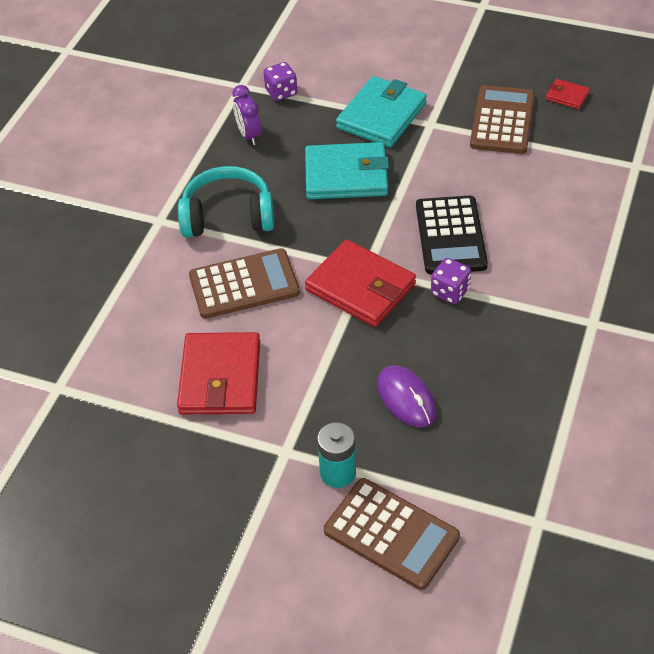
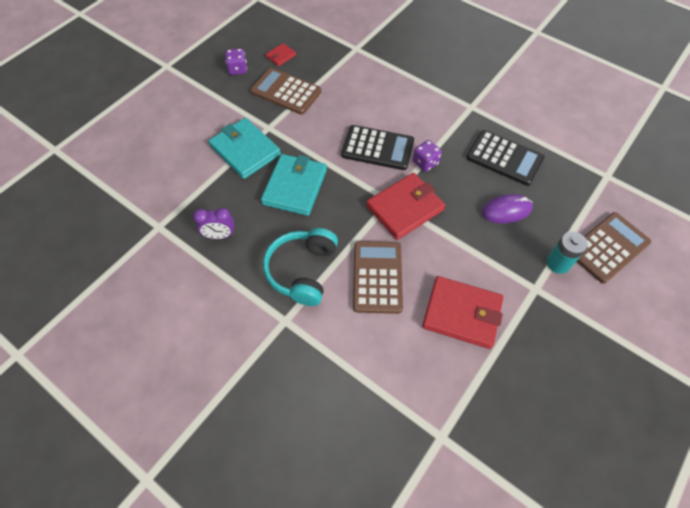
camera: 75 degrees left, 10 degrees up
purple dice [263,62,297,101] -> purple dice moved to [225,49,247,75]
none -> black calculator [466,130,545,186]

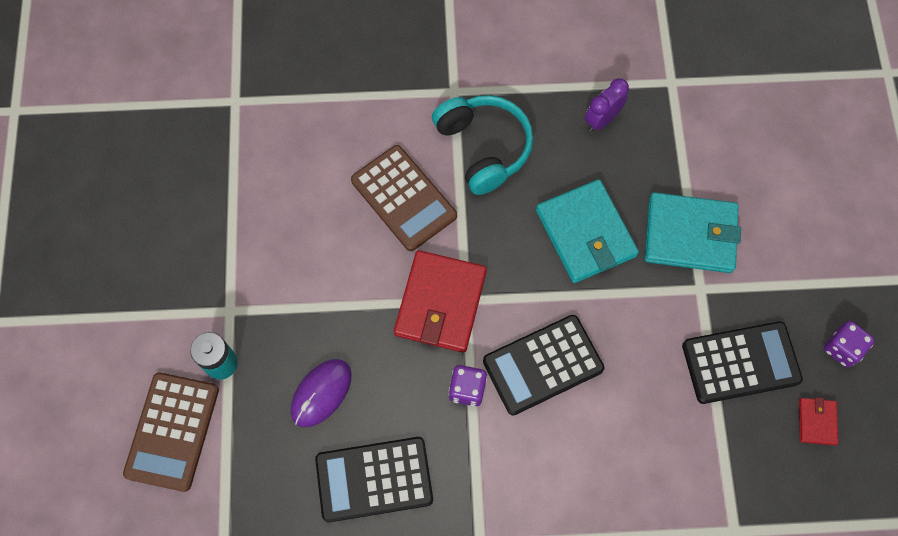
camera: 140 degrees right, 10 degrees up
brown calculator [251,68,321,115] -> black calculator [682,321,803,404]
red wallet [422,276,503,349] -> none

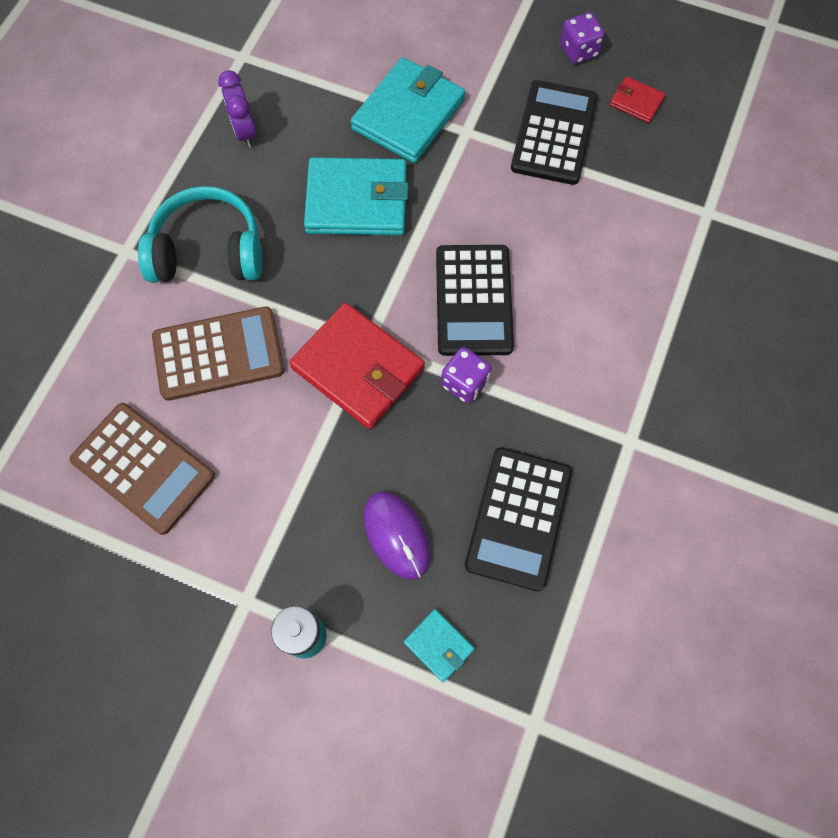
camera: 65 degrees left, 0 degrees up
brown calculator [123,372,219,492] -> brown calculator moved to [70,403,215,535]
none -> turquoise wallet [404,609,475,682]

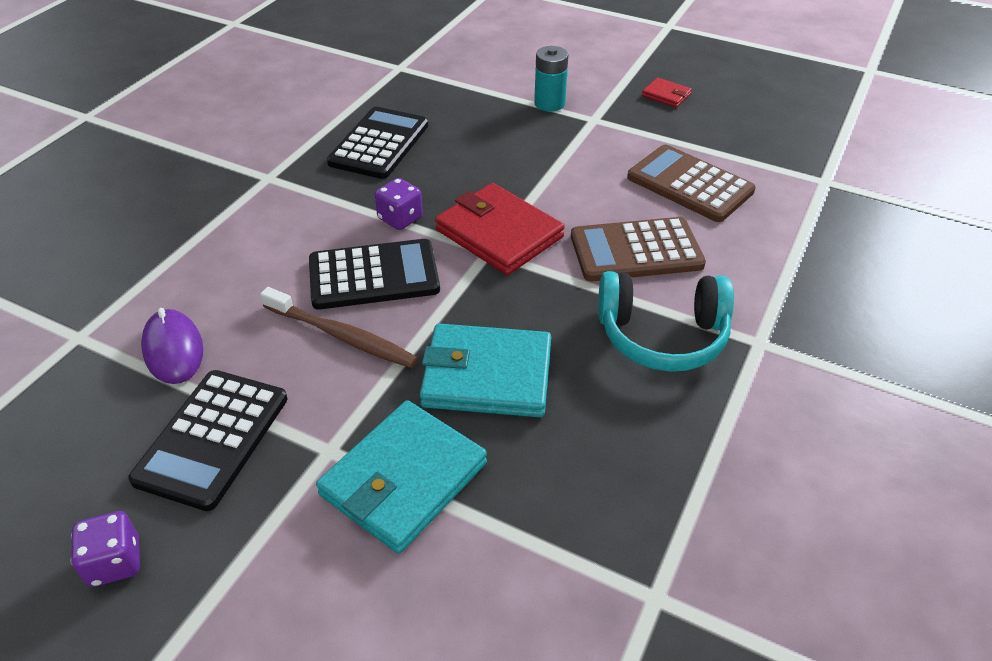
camera: 175 degrees left, 25 degrees down
purple clock [218,70,256,148] -> none
purple mouse [363,491,431,580] -> purple mouse moved to [141,308,204,384]
turquoise wallet [404,609,475,682] -> none
black calculator [436,245,514,356] -> black calculator turned 75 degrees clockwise [309,239,440,310]
red wallet [610,76,665,123] -> red wallet moved to [642,78,692,108]
none -> brown toothbrush [260,287,418,368]

